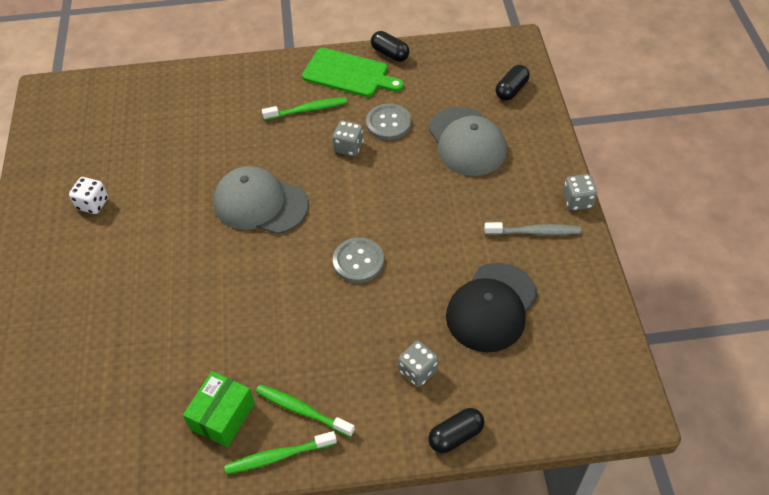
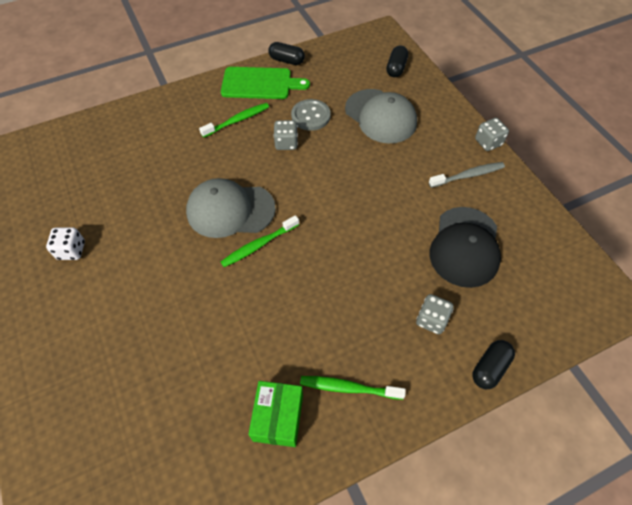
camera: 20 degrees left, 5 degrees up
green toothbrush [224,431,337,474] -> green toothbrush moved to [221,215,299,267]
grey button [333,238,384,283] -> none

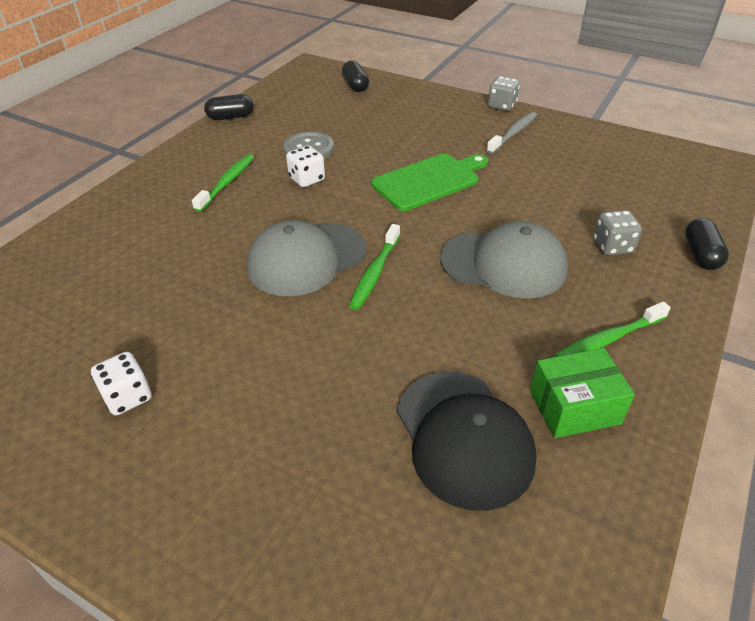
camera: 35 degrees left, 15 degrees down
green cutting board [221,67,310,99] -> green cutting board moved to [371,154,488,211]
green box [248,381,303,447] -> green box turned 75 degrees counterclockwise [530,348,635,438]
grey dice [273,120,298,150] -> white dice [286,145,325,187]
grey cap [345,89,417,143] -> grey cap moved to [440,221,568,299]
black cap [430,207,501,288] -> black cap moved to [397,372,537,511]

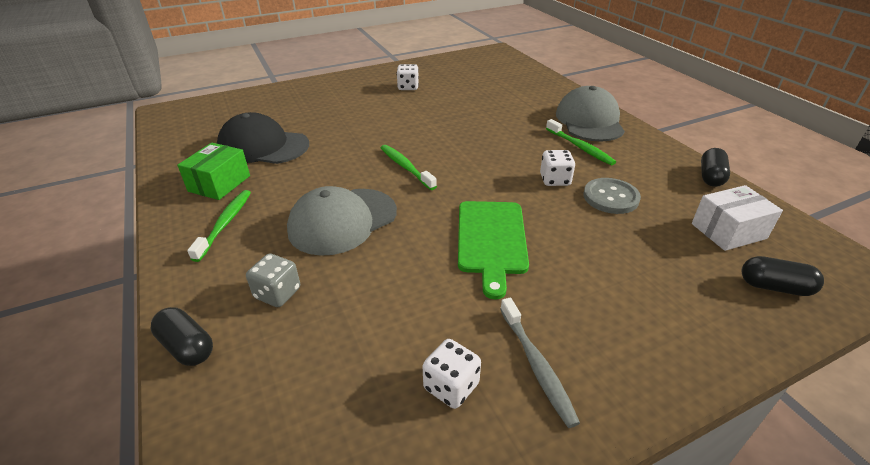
camera: 125 degrees right, 5 degrees down
grey cap [247,220,366,296] -> grey cap moved to [556,86,625,142]
grey dice [488,76,520,111] -> none
none -> white dice [423,339,481,409]
none -> white box [692,185,783,251]

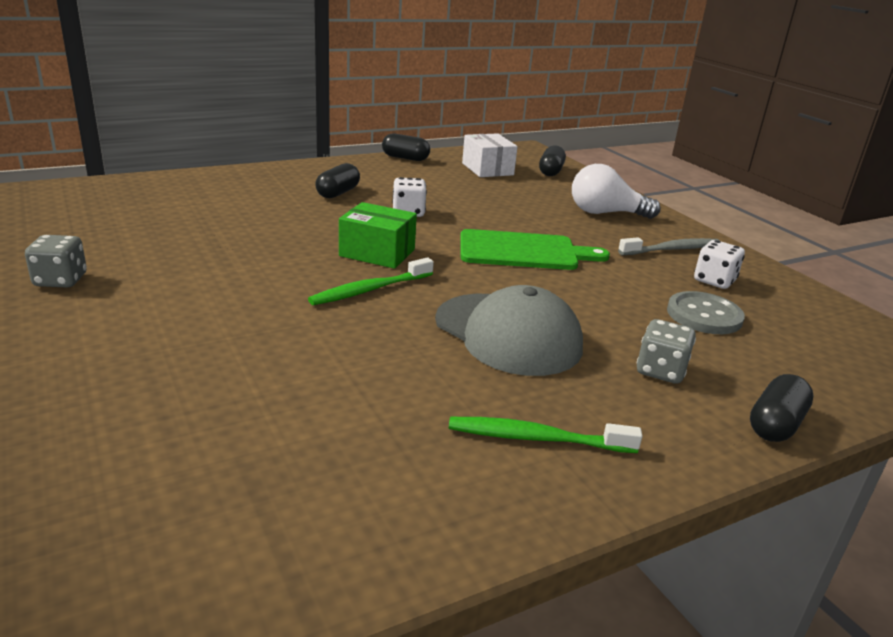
camera: 95 degrees left, 10 degrees down
green box [177,143,250,200] -> green box moved to [339,202,417,269]
black cap [217,112,309,164] -> none
white dice [397,64,419,90] -> grey dice [25,235,87,288]
green toothbrush [546,119,616,165] -> black capsule [315,163,360,198]
grey cap [556,86,625,142] -> none
grey button [583,178,641,214] -> grey button moved to [667,291,745,334]
none -> white light bulb [572,164,661,219]

